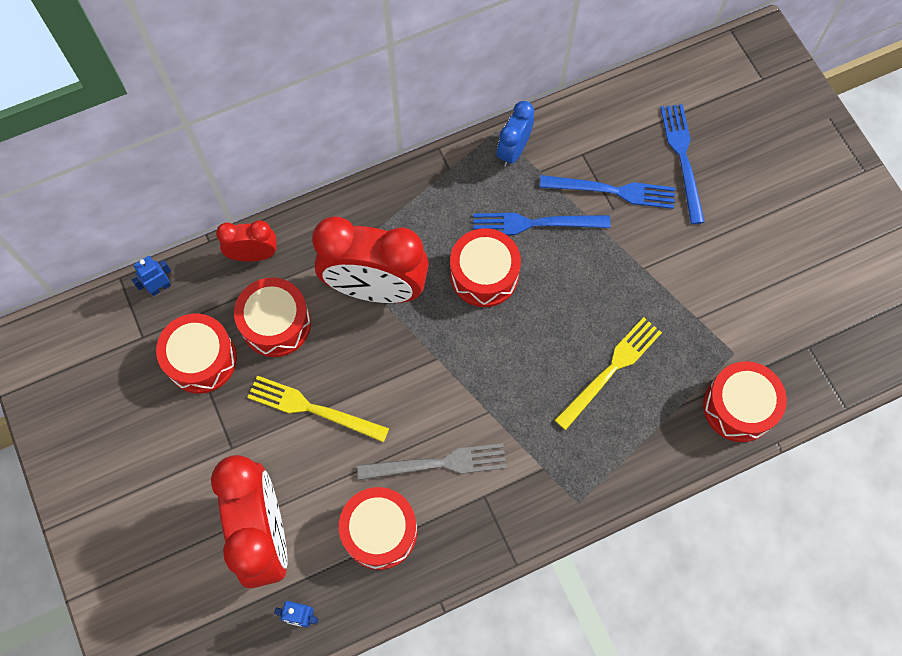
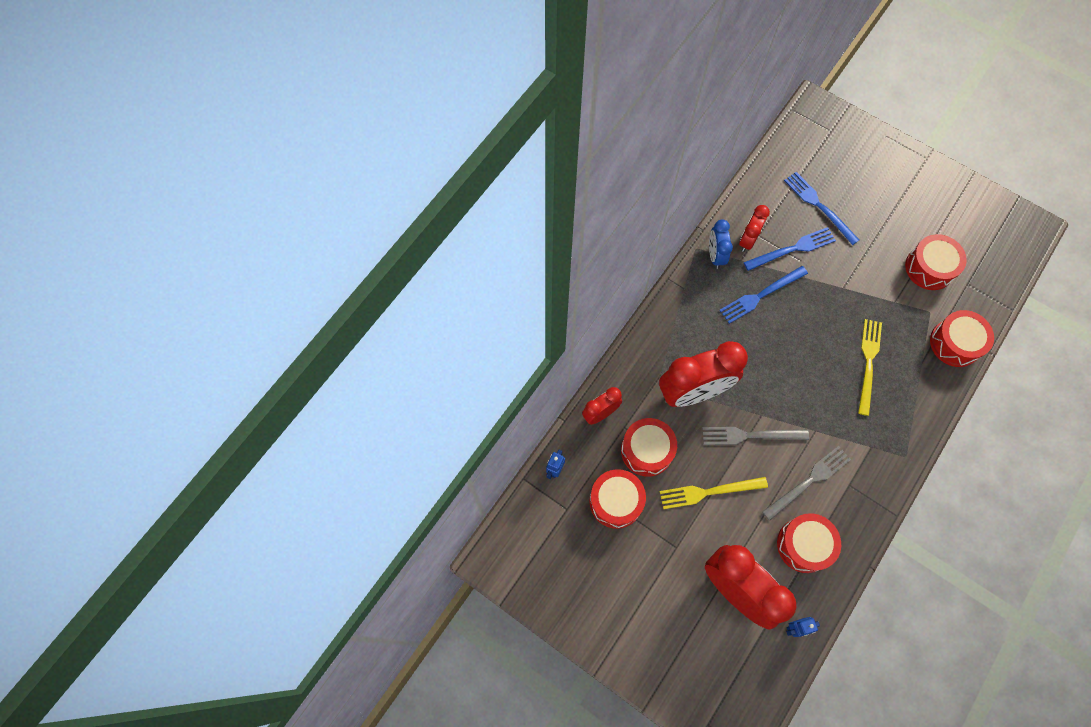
camera: 30 degrees left, 0 degrees up
red drum [450,228,521,307] -> red drum moved to [905,234,967,290]
none -> grey fork [702,427,809,445]
none -> red clock [739,205,770,252]

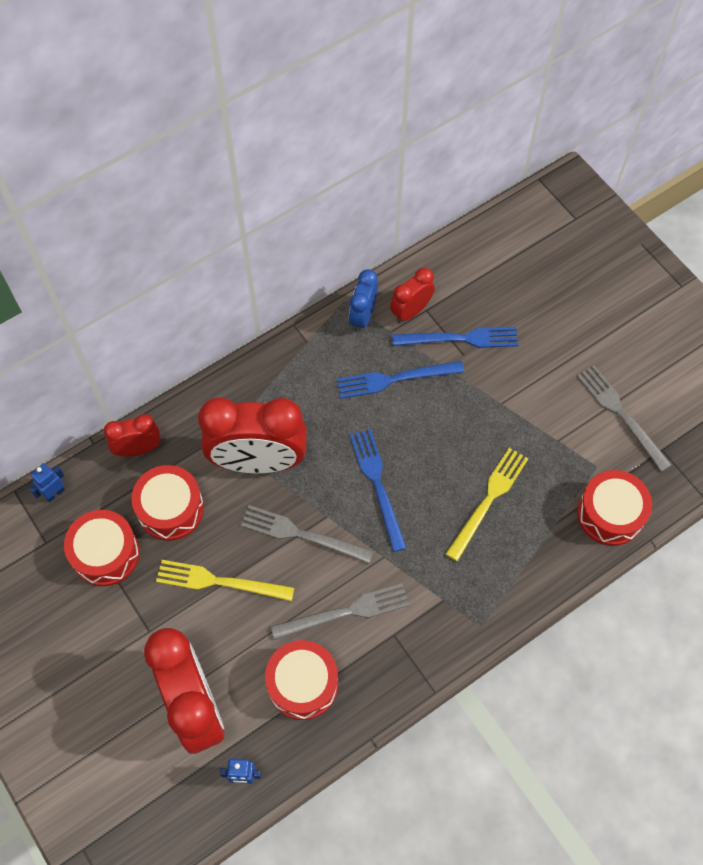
camera: 20 degrees right, 5 degrees down
blue fork [784,172,859,245] -> blue fork moved to [350,429,407,552]
red drum [905,234,967,290] -> grey fork [577,365,672,472]

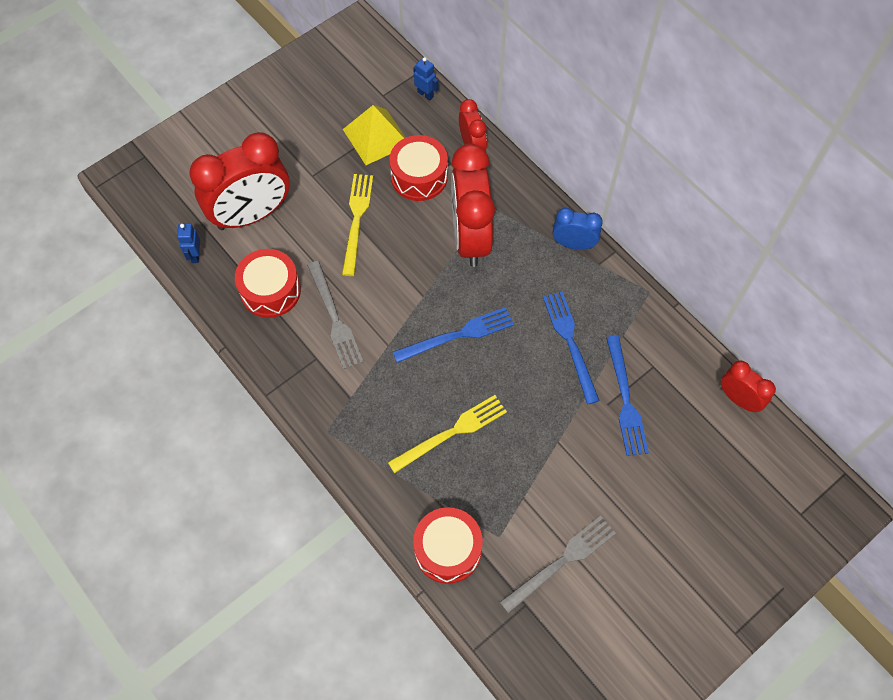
camera: 85 degrees right, 0 degrees up
red drum [64,510,140,586] -> yellow pyramid [343,105,405,165]
grey fork [240,505,373,564] -> none
blue clock [349,269,378,332] -> blue clock moved to [553,208,603,250]
red clock [390,268,435,323] -> red clock moved to [721,360,776,412]
yellow fork [446,448,528,562] -> yellow fork turned 60 degrees counterclockwise [388,395,507,473]

